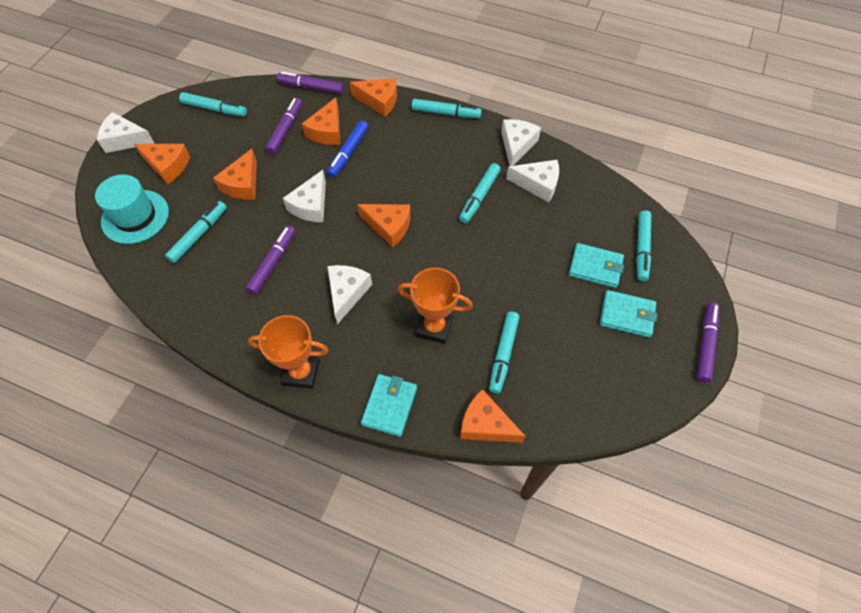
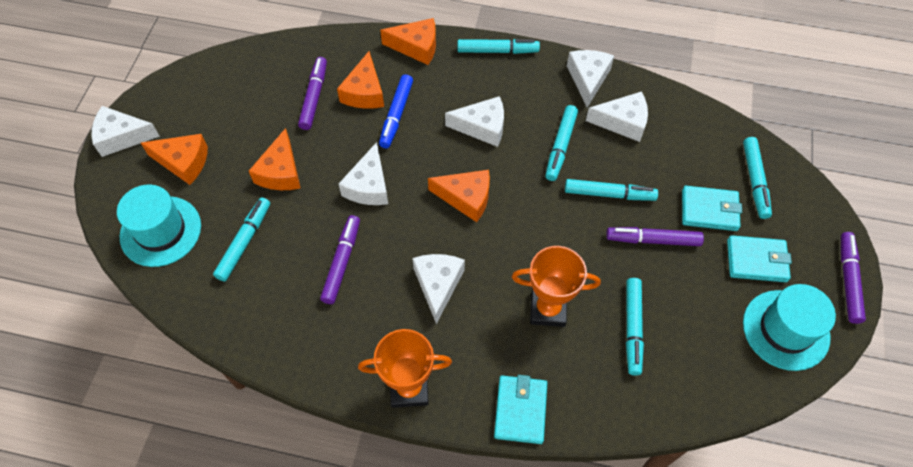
camera: 10 degrees left, 0 degrees up
turquoise marker [179,92,247,116] -> turquoise marker moved to [565,179,658,201]
purple marker [277,72,344,94] -> purple marker moved to [606,227,704,246]
orange cheese [460,389,526,443] -> none
none -> white cheese [445,96,504,147]
none -> turquoise hat [743,284,836,371]

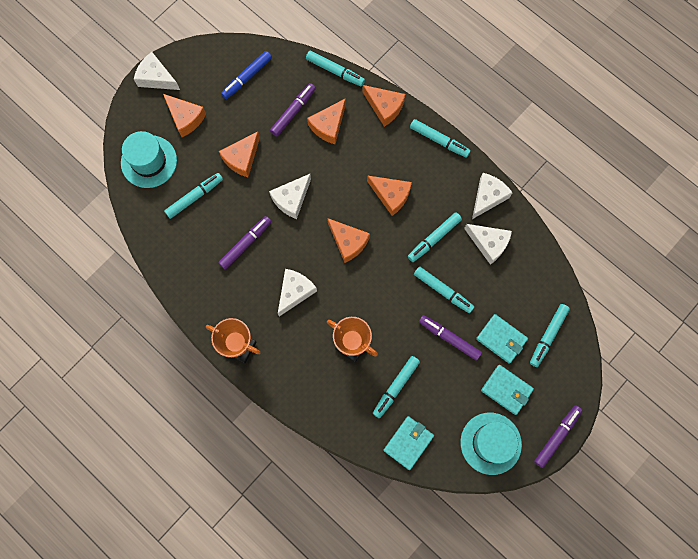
camera: 30 degrees right, 15 degrees up
blue marker [379,74,413,148] -> blue marker moved to [221,51,272,99]
white cheese [445,96,504,147] -> orange cheese [367,175,412,216]
turquoise wallet [494,375,547,444] -> turquoise wallet moved to [383,416,434,470]
none -> turquoise marker [306,51,365,86]

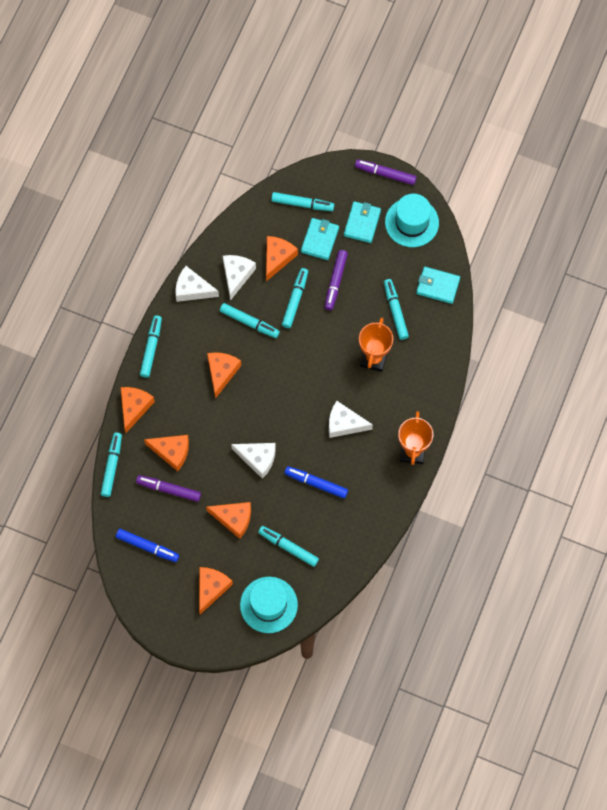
camera: 110 degrees left, 5 degrees down
white cheese [134,52,180,90] -> none
purple marker [218,216,272,270] -> blue marker [285,466,348,499]
orange cheese [327,218,370,263] -> orange cheese moved to [266,236,298,281]
turquoise marker [373,356,420,418] -> turquoise marker turned 120 degrees counterclockwise [384,279,409,340]

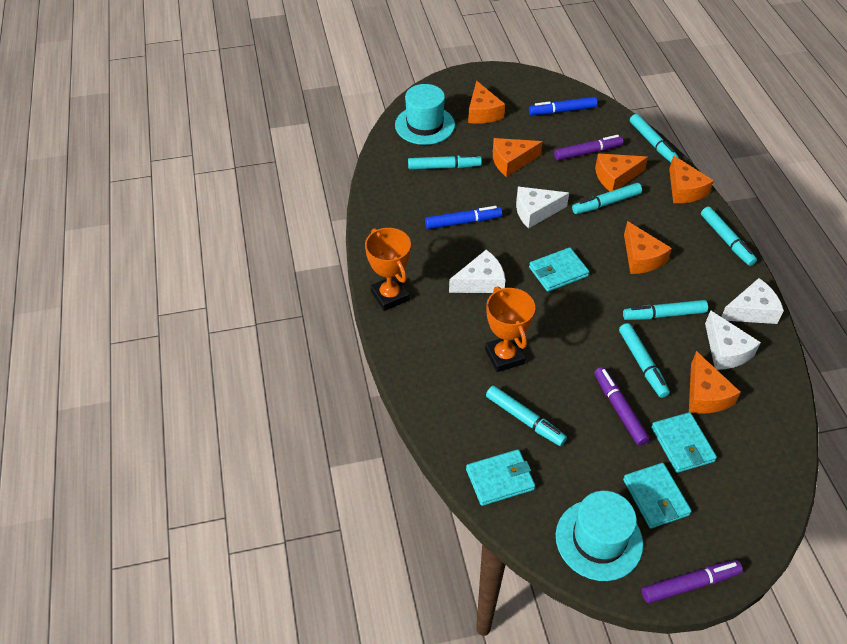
camera: 145 degrees right, 20 degrees down
turquoise marker [271,192,334,211] -> turquoise marker moved to [572,183,642,214]
none -> turquoise wallet [529,247,589,292]

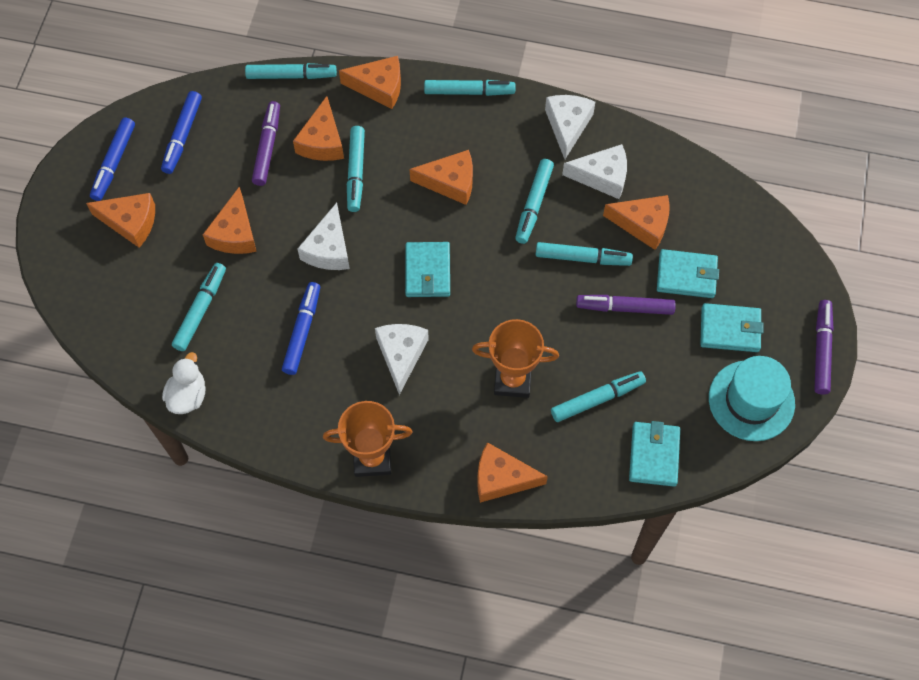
camera: 65 degrees left, 15 degrees up
turquoise hat [395,84,455,145] -> none
none -> blue marker [90,118,135,201]
none -> white duck [162,352,205,414]
none -> orange cheese [477,442,548,503]

